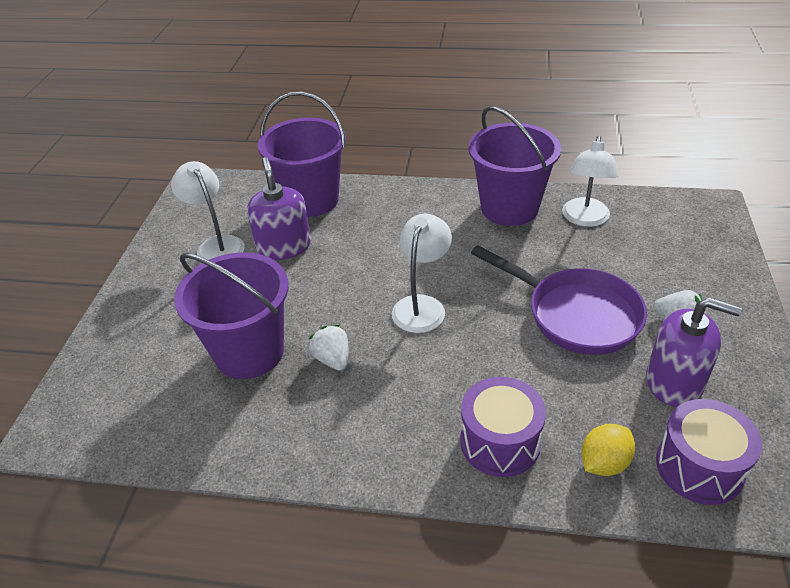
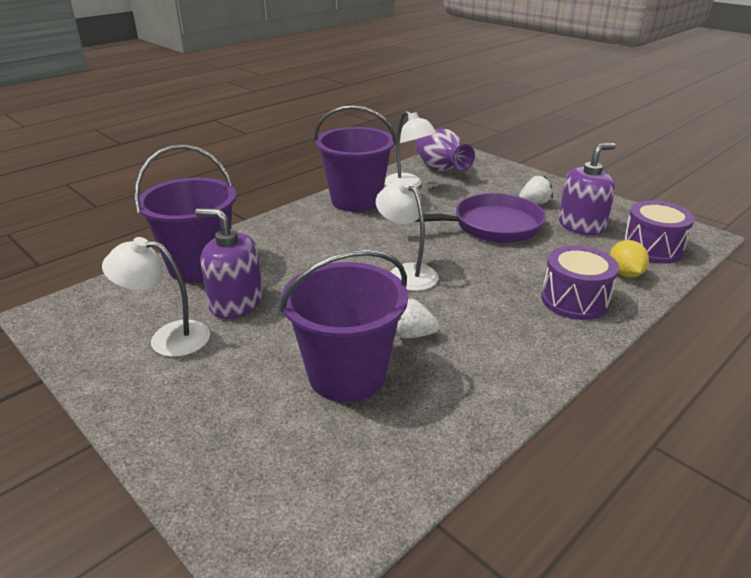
camera: 55 degrees left, 10 degrees down
none -> purple vase [415,129,475,171]

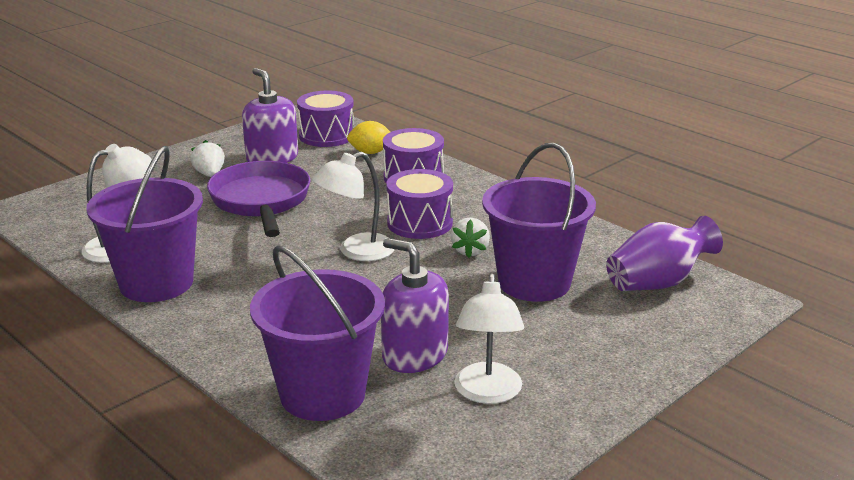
camera: 90 degrees left, 5 degrees down
purple soap dispenser [195,208,263,319] -> purple soap dispenser turned 105 degrees clockwise [381,238,449,373]
purple vase [415,129,475,171] -> purple vase moved to [606,216,723,291]
none -> purple drum [386,169,453,239]

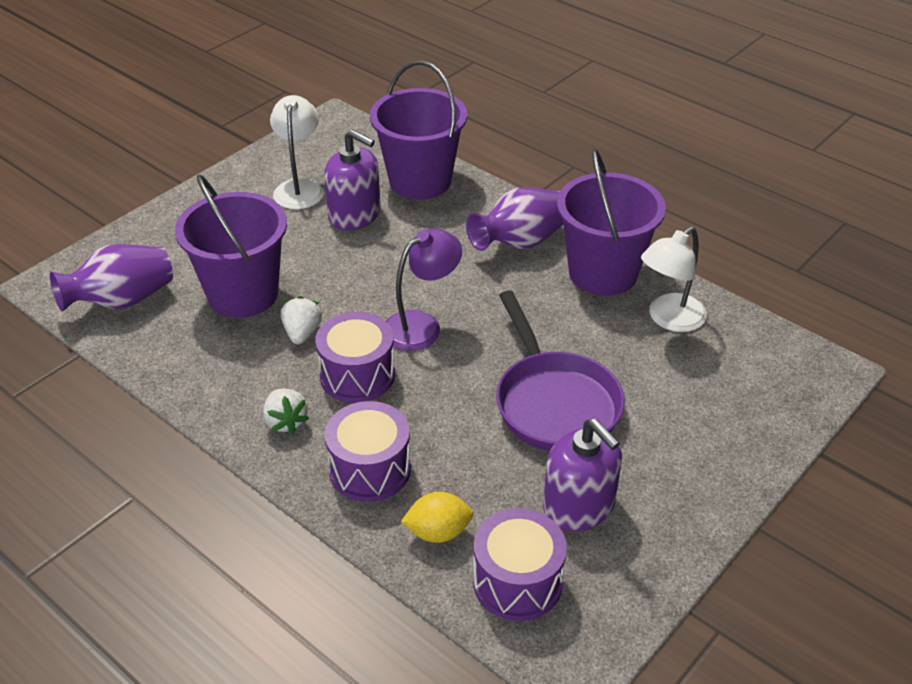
camera: 175 degrees right, 15 degrees up
white strawberry [190,140,225,177] -> white strawberry moved to [263,388,309,434]
white lamp [313,152,395,261] -> purple lamp [386,228,462,351]
none -> purple vase [466,187,563,251]

